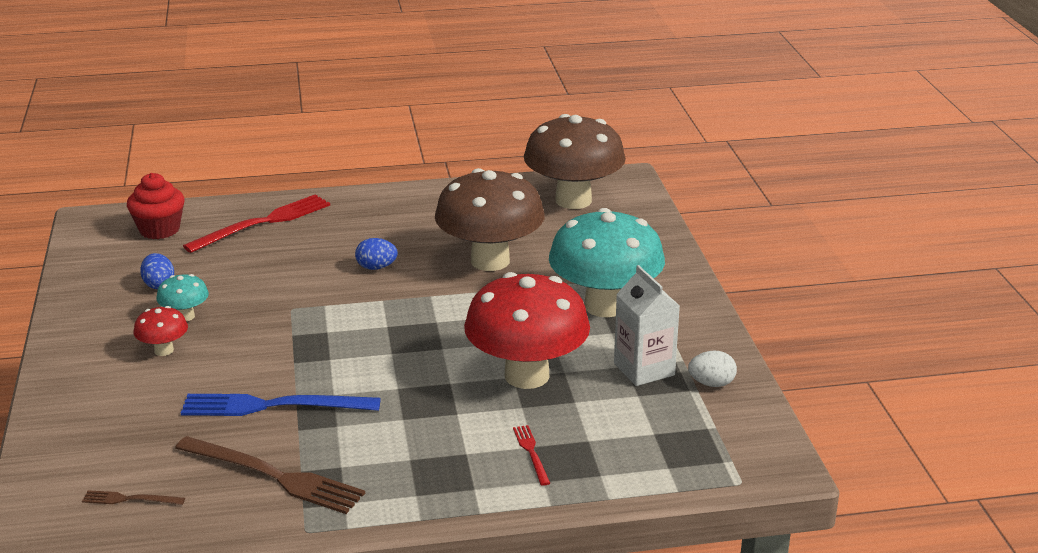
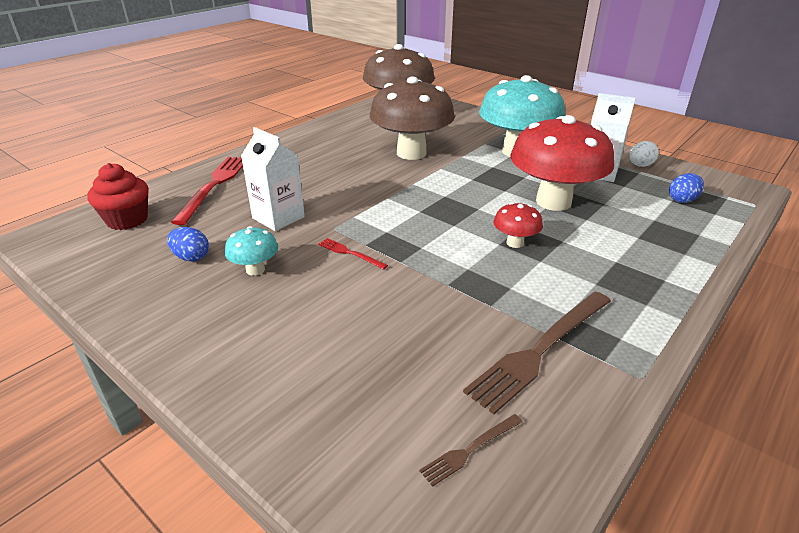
camera: 40 degrees left, 5 degrees up
red mushroom [134,306,188,356] -> red mushroom moved to [493,202,543,248]
brown fork [175,436,365,514] -> brown fork turned 150 degrees clockwise [463,292,611,414]
blue fork [181,394,381,416] -> none
blue egg [355,238,398,270] -> blue egg moved to [669,173,704,203]
red fork [513,425,550,486] -> red fork moved to [318,238,388,270]
none -> white carton [241,127,305,231]

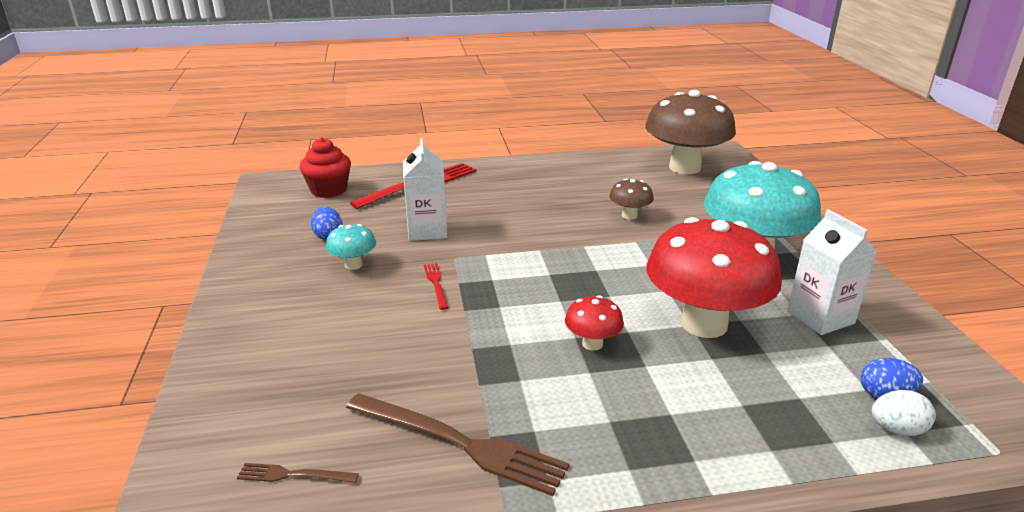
camera: 40 degrees right, 5 degrees down
brown mushroom [369,77,455,160] -> brown mushroom [609,179,654,220], size x0.44
brown fork [463,292,611,414] -> brown fork turned 150 degrees counterclockwise [346,393,570,496]
white egg [630,141,659,167] -> white egg moved to [872,390,936,436]

